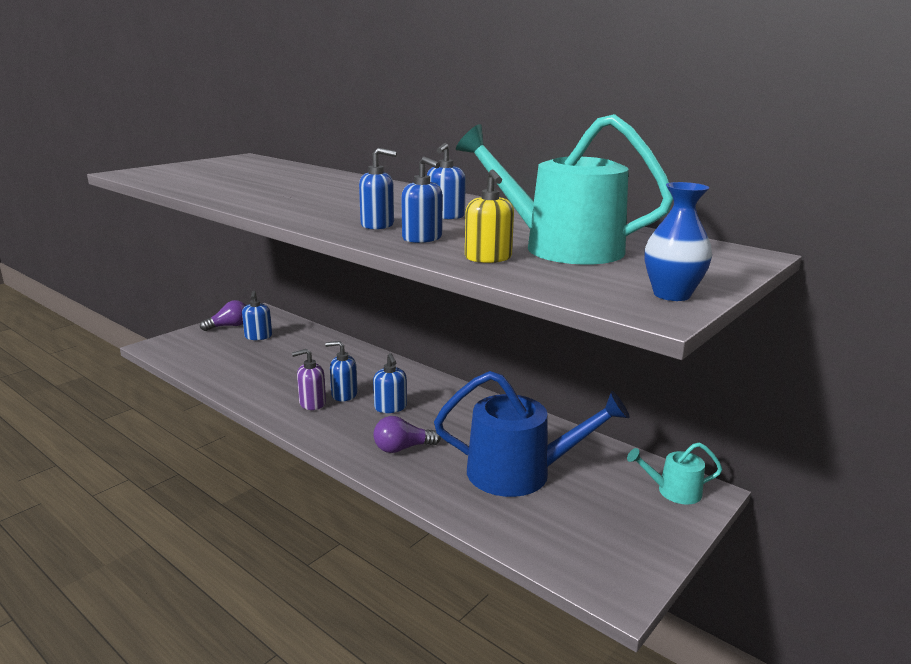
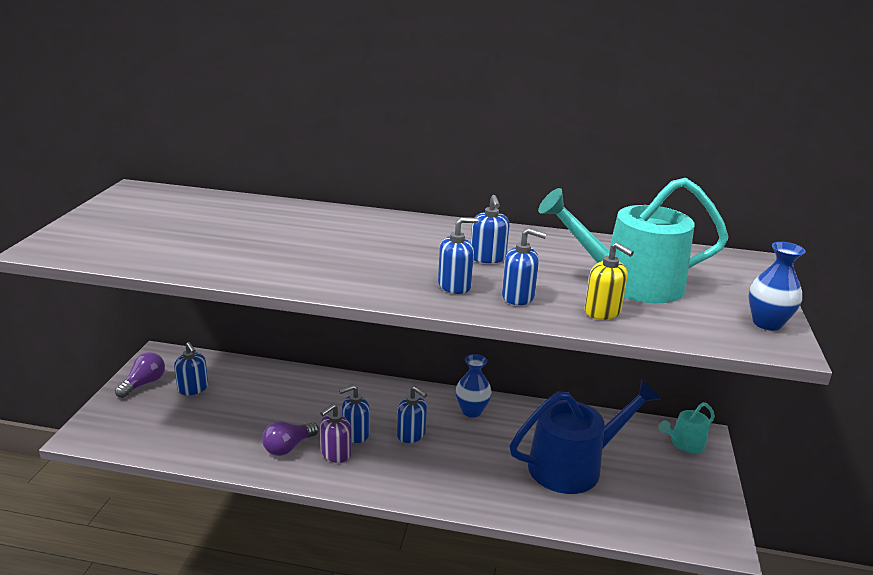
camera: 30 degrees left, 5 degrees up
purple light bulb [373,416,441,453] -> purple light bulb moved to [262,421,319,456]
none -> blue vase [456,354,492,418]

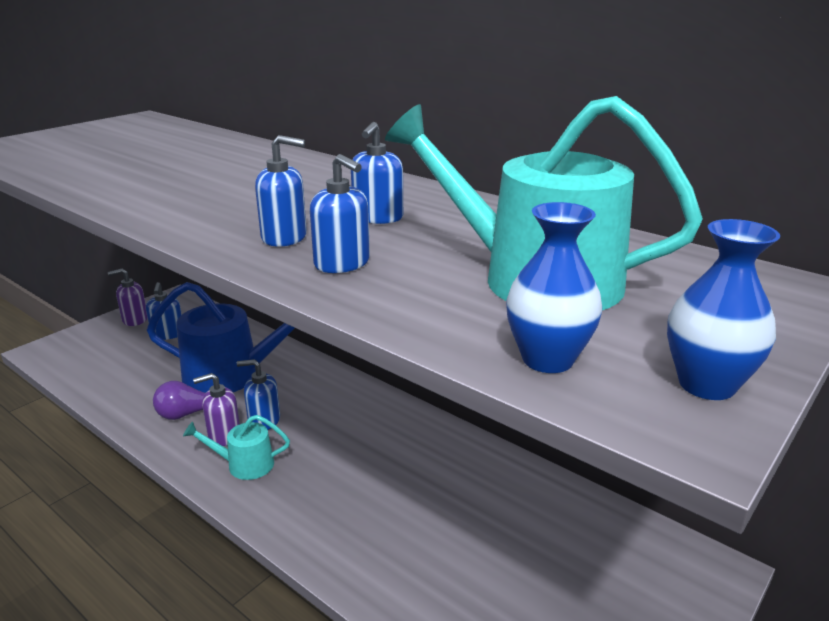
camera: 30 degrees right, 0 degrees up
purple light bulb [115,352,165,398] -> purple soap dispenser [108,268,148,326]
blue soap dispenser [397,386,427,443] -> none
blue vase [456,354,492,418] -> blue vase moved to [506,202,602,373]
blue watering can [510,380,661,494] -> blue watering can moved to [147,282,295,393]
yellow soap dispenser [585,242,634,320] -> none
turquoise watering can [658,402,715,453] -> turquoise watering can moved to [183,415,290,480]

